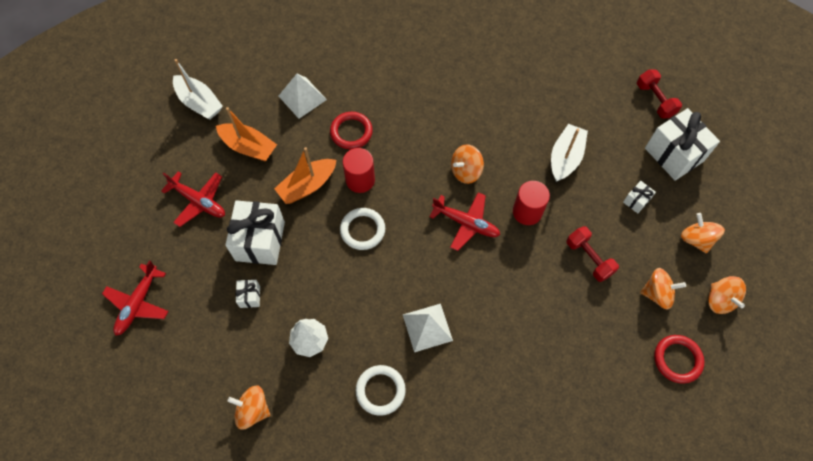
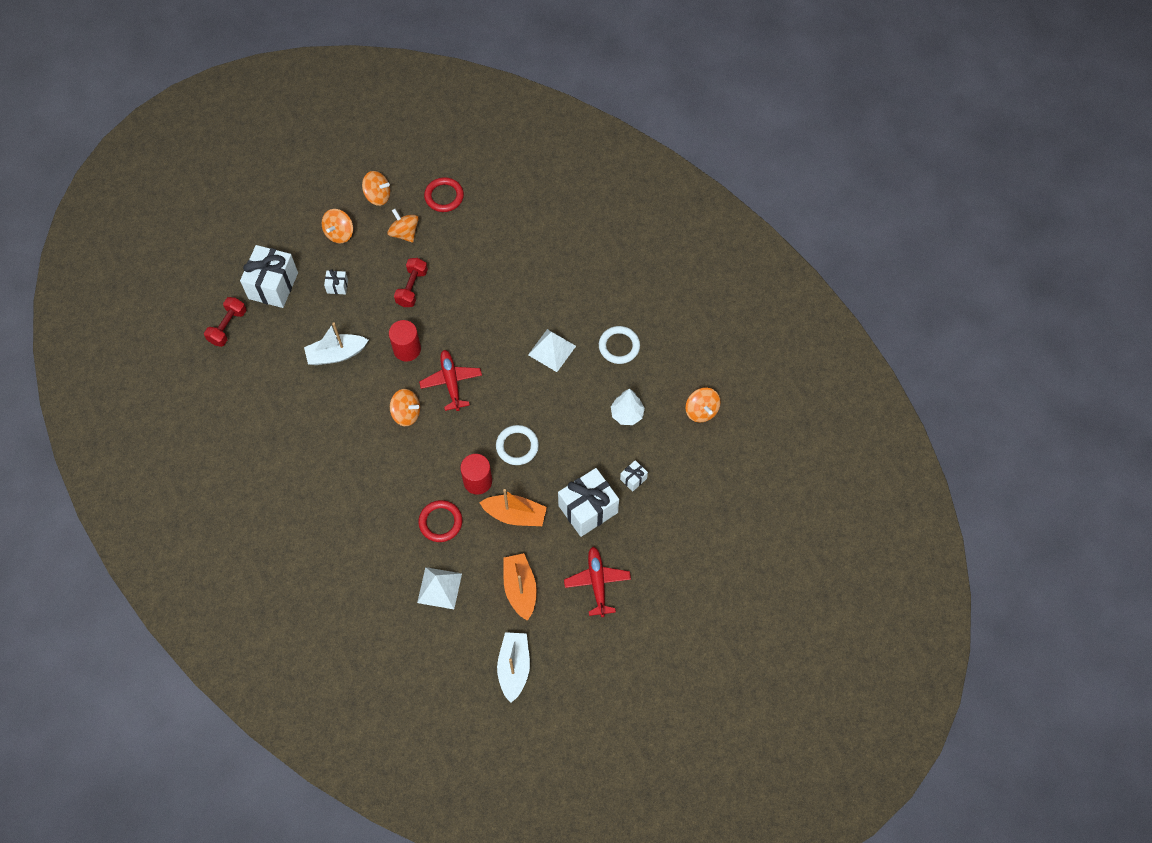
camera: 130 degrees left, 0 degrees up
red plane [102,260,169,336] -> none
orange spinning top [708,276,746,314] -> orange spinning top turned 75 degrees clockwise [362,171,390,206]

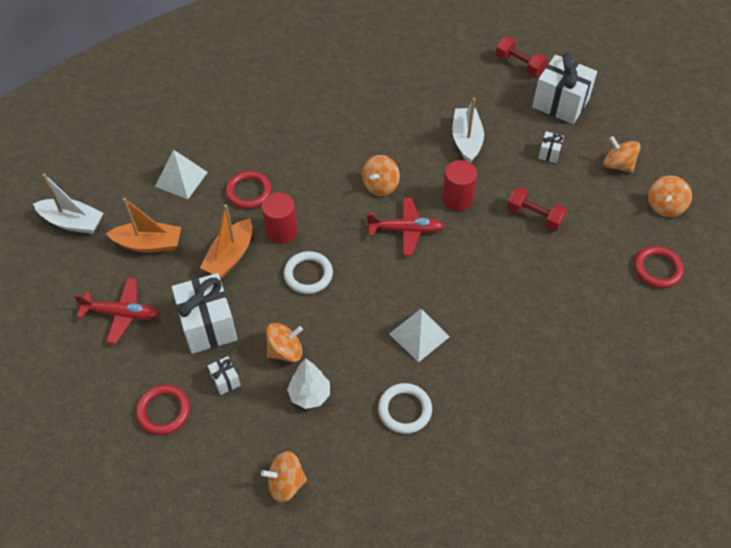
camera: 105 degrees right, 10 degrees down
orange spinning top [387,209,419,243] -> orange spinning top moved to [266,323,303,362]
none -> red ring [136,385,190,435]

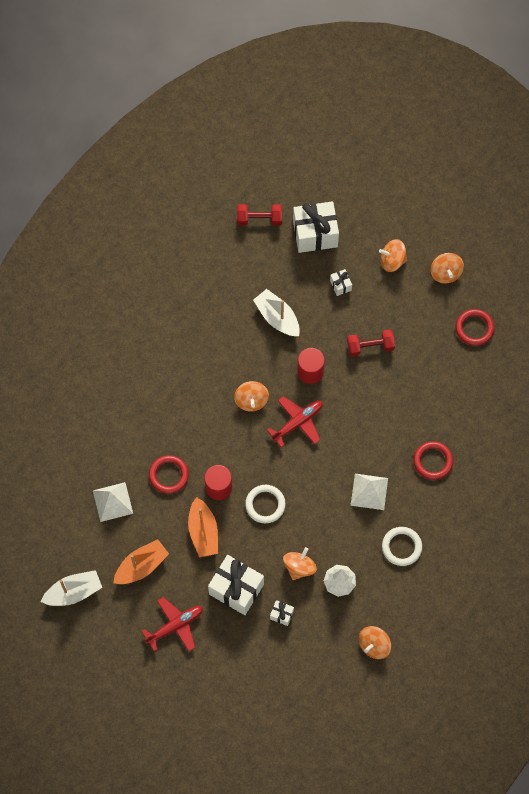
camera: 40 degrees left, 15 degrees up
red ring [136,385,190,435] -> red ring moved to [413,441,453,480]

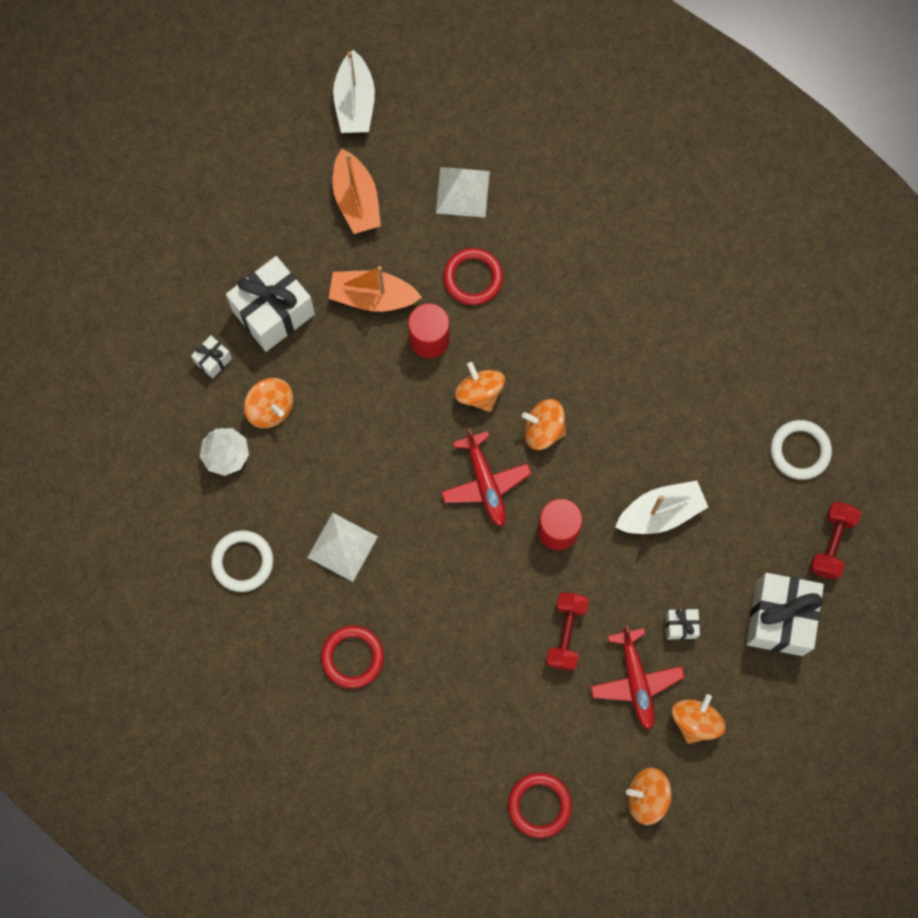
camera: 110 degrees right, 5 degrees up
red plane [142,597,203,651] -> red plane moved to [590,625,685,730]
white ring [245,485,286,523] -> white ring moved to [771,420,832,480]
orange spinning top [359,626,391,659] -> orange spinning top moved to [455,362,505,412]

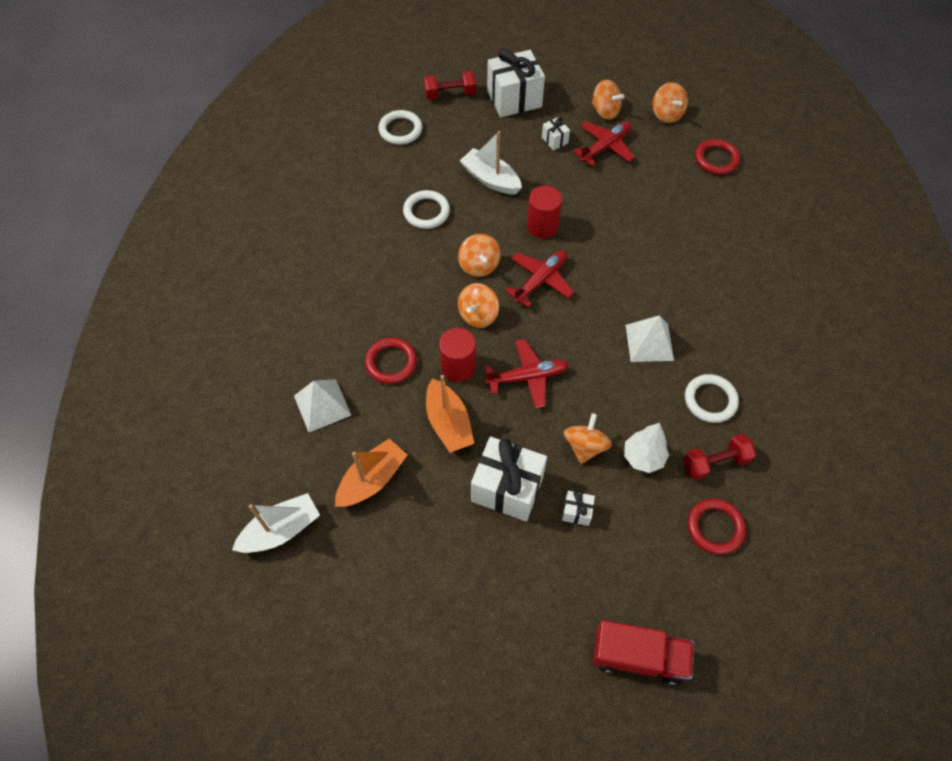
camera: 120 degrees left, 15 degrees down
red ring [321,625,384,689] -> red ring moved to [687,498,746,555]
red dumbbell [546,592,589,671] -> red dumbbell moved to [683,433,756,481]
orange spinning top [672,694,726,744] -> orange spinning top turned 135 degrees counterclockwise [592,79,625,120]
none -> white ring [403,190,450,229]
none -> red plane [485,339,569,409]
none -> red truck [593,620,694,686]

